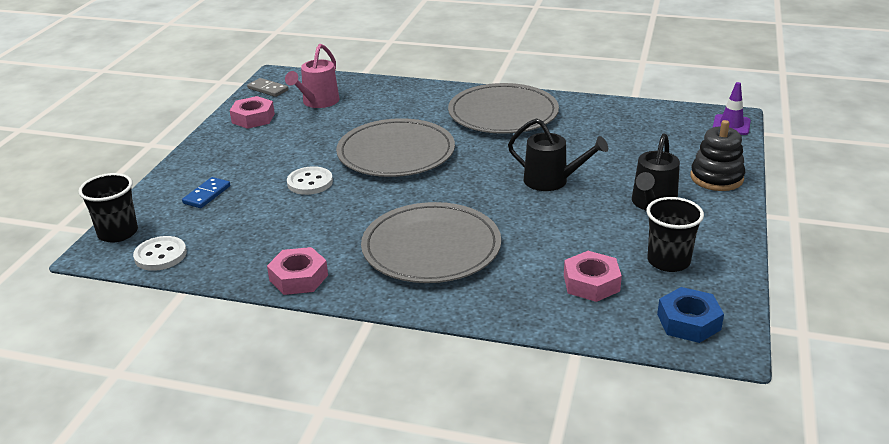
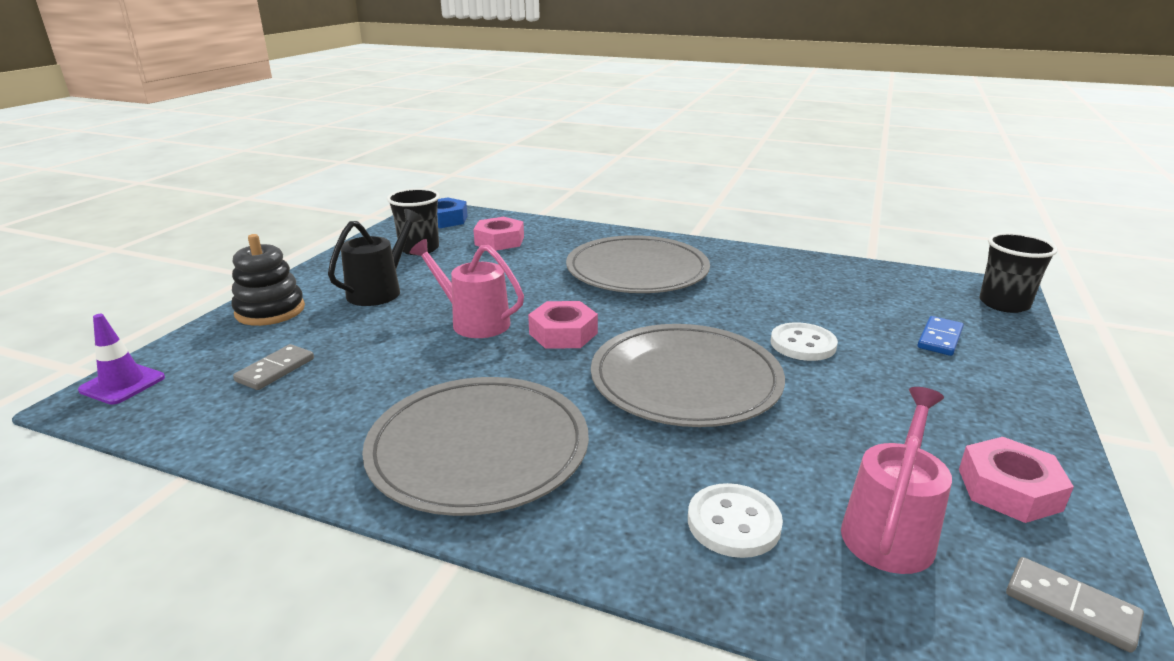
camera: 175 degrees left, 5 degrees down
white button [133,236,187,271] -> white button moved to [688,483,783,558]
pink nut [267,247,328,295] -> pink nut moved to [528,301,598,349]
black watering can [508,118,608,191] -> pink watering can [410,239,524,338]
none -> grey domino [233,344,314,390]

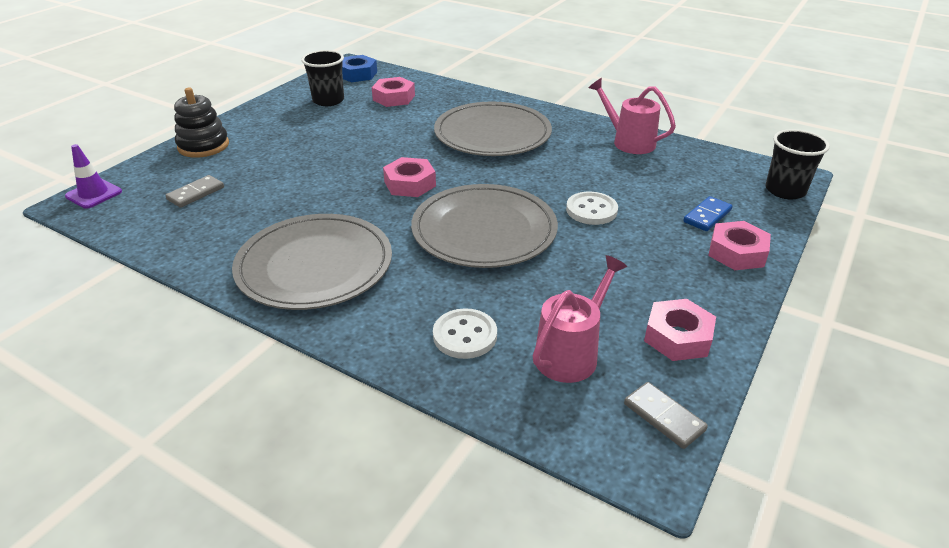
camera: 10 degrees right, 10 degrees up
black watering can [328,209,422,306] -> none
pink watering can [410,239,524,338] -> pink watering can moved to [589,78,676,154]
none -> pink nut [708,221,771,270]

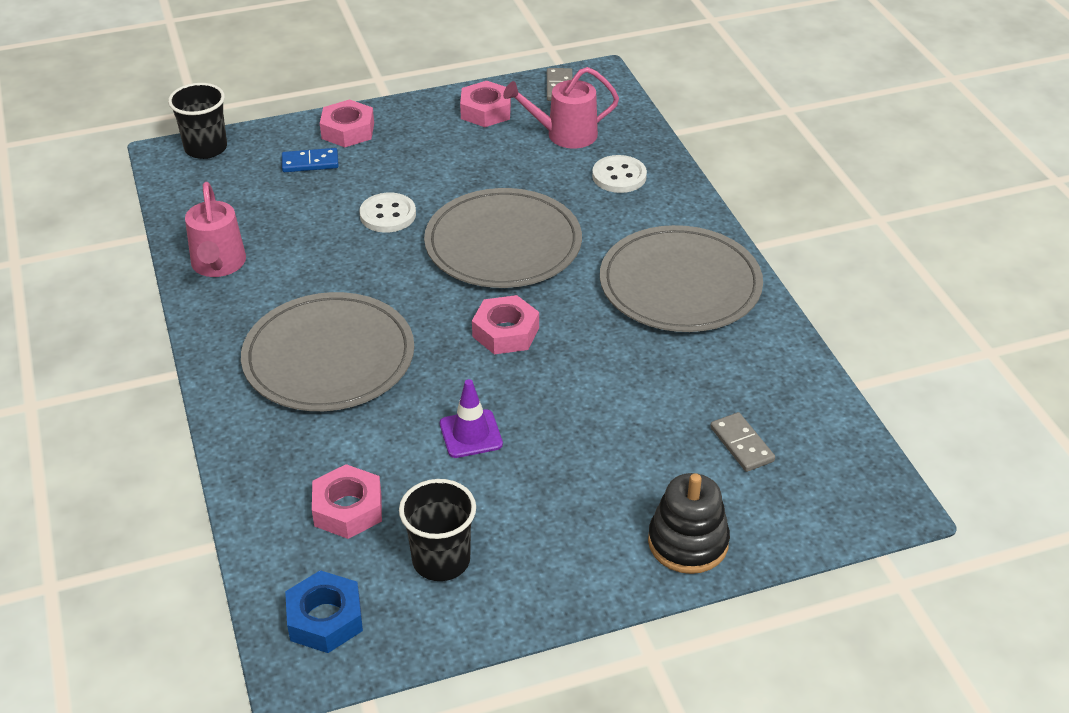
camera: 140 degrees left, 5 degrees up
purple traffic cone [65,144,122,209] -> purple traffic cone moved to [440,379,503,458]
grey domino [165,175,224,208] -> grey domino turned 75 degrees clockwise [710,412,775,472]

